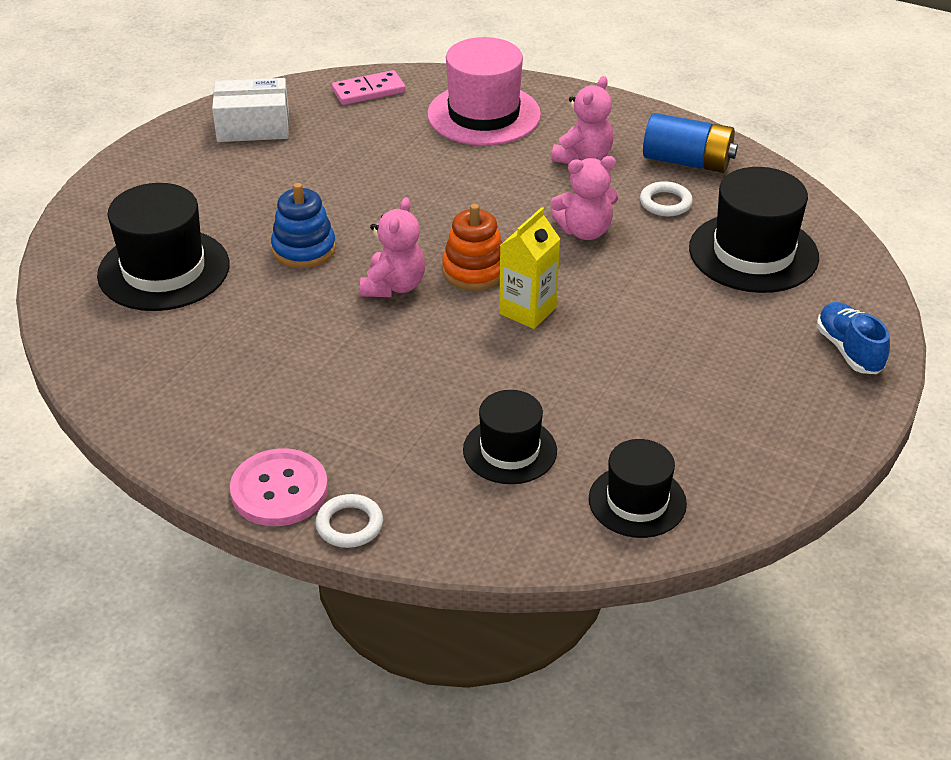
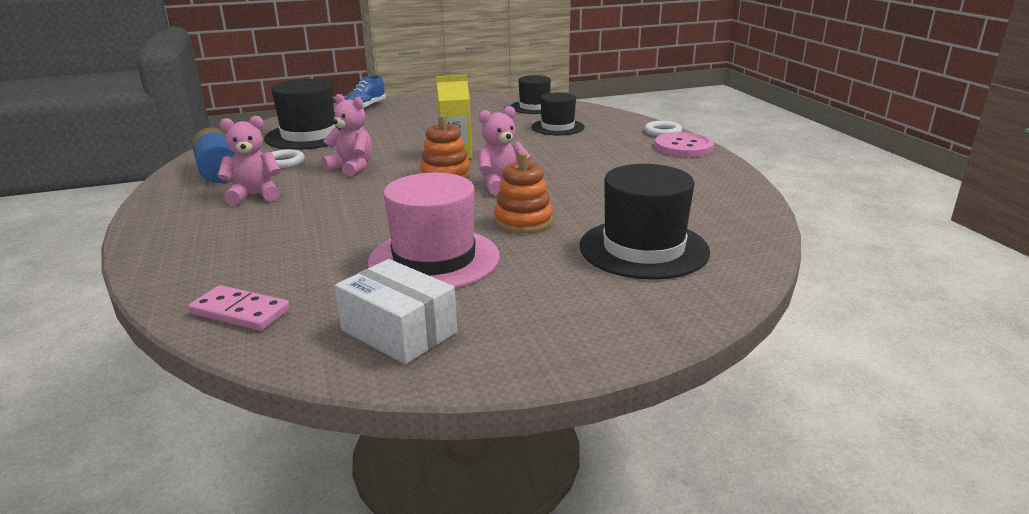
camera: 135 degrees left, 15 degrees down
blue stacking toy [271,183,336,268] -> orange stacking toy [494,152,553,233]
pink hat [427,37,541,146] -> pink hat moved to [368,173,500,288]

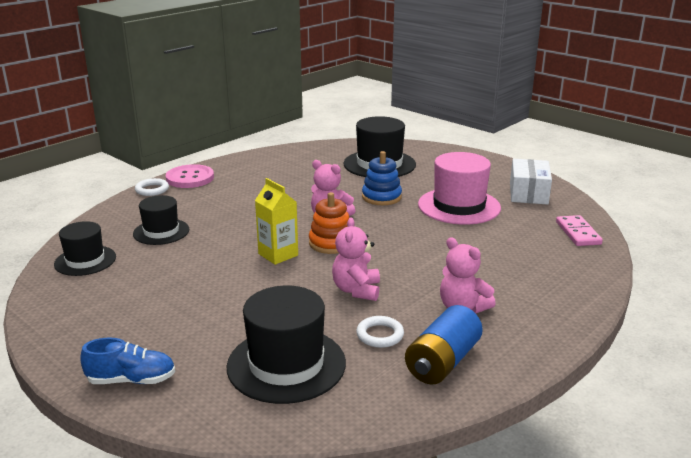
camera: 120 degrees left, 0 degrees up
orange stacking toy [494,152,553,233] -> blue stacking toy [362,151,402,205]

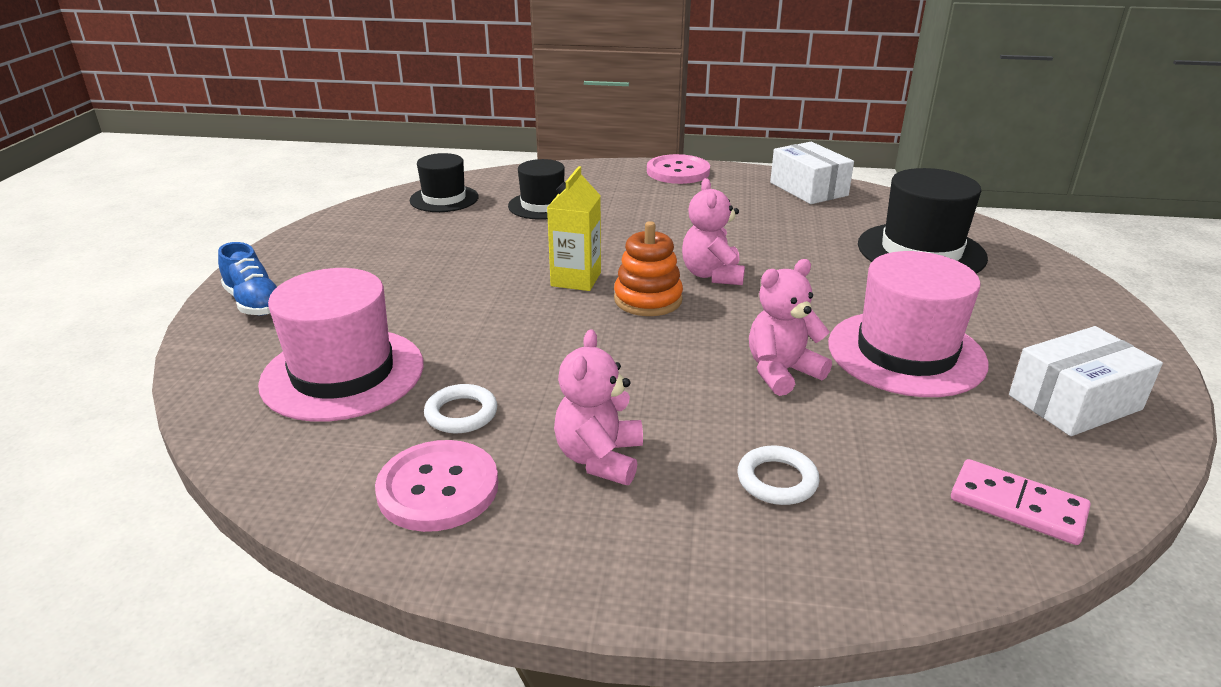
camera: 55 degrees right, 5 degrees up
white ring [135,178,169,196] -> white ring moved to [737,446,820,505]
black hat [226,286,346,404] -> pink hat [258,268,424,422]
pink teddy bear [332,217,380,301] -> pink teddy bear moved to [749,259,832,396]
blue stacking toy [362,151,402,205] -> none
blue battery [405,305,483,385] -> pink button [375,440,498,532]
pink domino [556,215,603,246] -> pink domino turned 75 degrees clockwise [951,459,1090,545]
none -> white box [770,142,854,204]

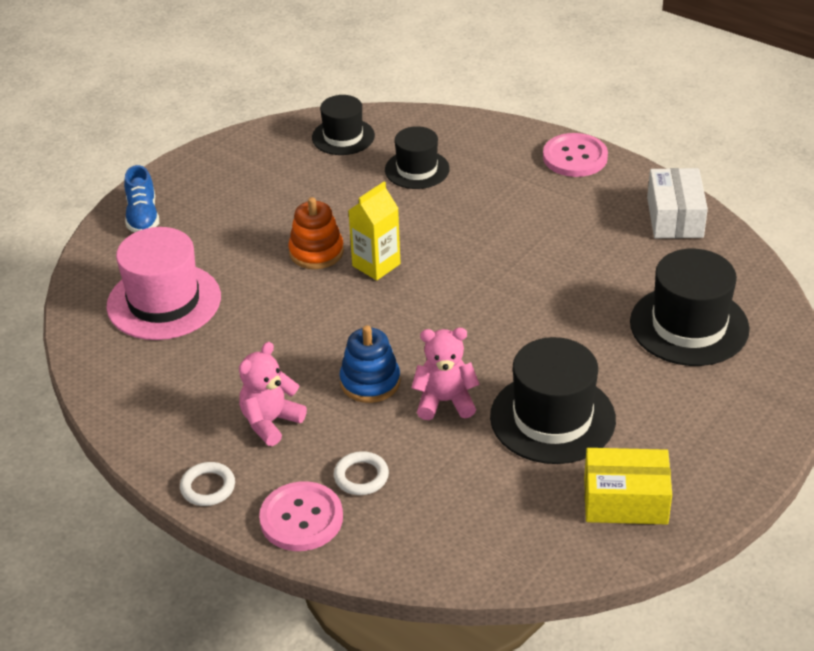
camera: 30 degrees right, 10 degrees up
pink button [375,440,498,532] -> pink button moved to [259,481,343,551]
white ring [424,384,497,433] -> white ring moved to [180,462,235,506]
orange stacking toy [614,221,683,316] -> orange stacking toy moved to [288,197,344,269]
pink teddy bear [682,178,745,285] -> none
pink hat [828,251,989,397] -> black hat [490,337,616,464]
pink domino [951,459,1090,545] -> none
white box [1009,326,1163,436] -> yellow box [584,448,672,524]
none -> blue stacking toy [339,325,400,403]

